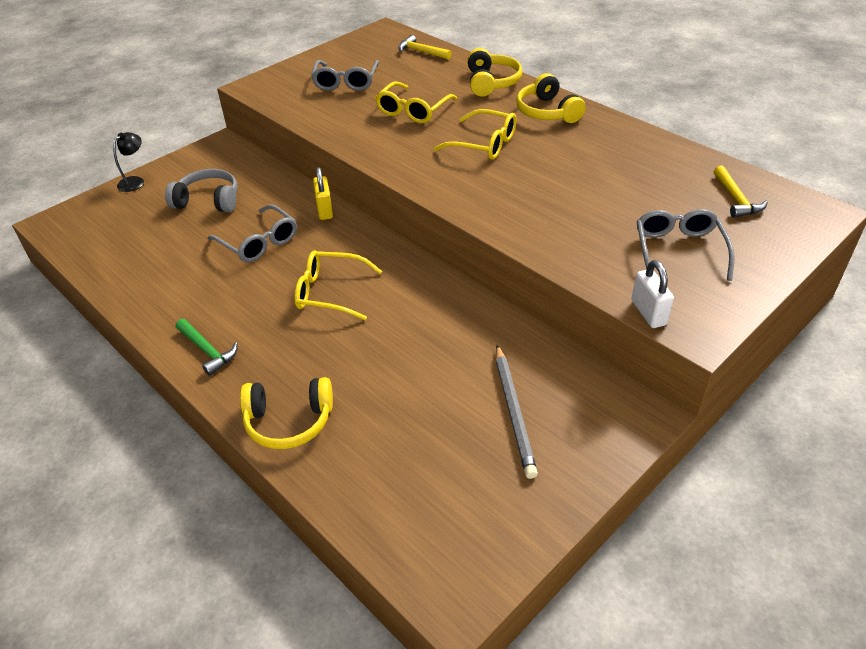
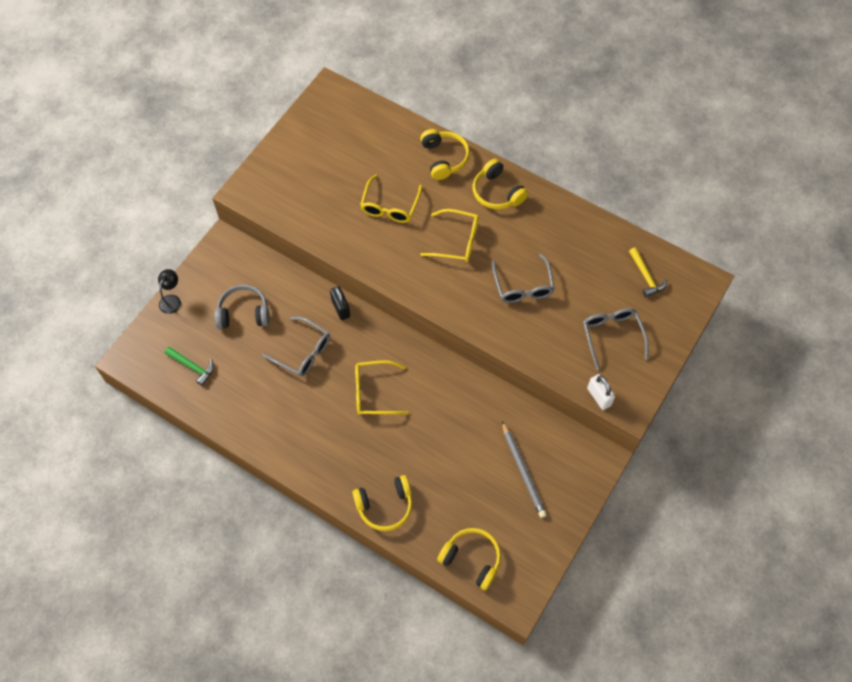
camera: 15 degrees left, 20 degrees up
green hammer [176,319,238,376] -> green hammer moved to [165,347,214,386]
grey glasses [311,60,379,91] -> grey glasses moved to [492,254,555,303]
yellow padlock [313,167,333,220] -> black padlock [330,286,350,320]
yellow hammer [398,35,452,60] -> none
none -> yellow headphones [437,528,501,590]

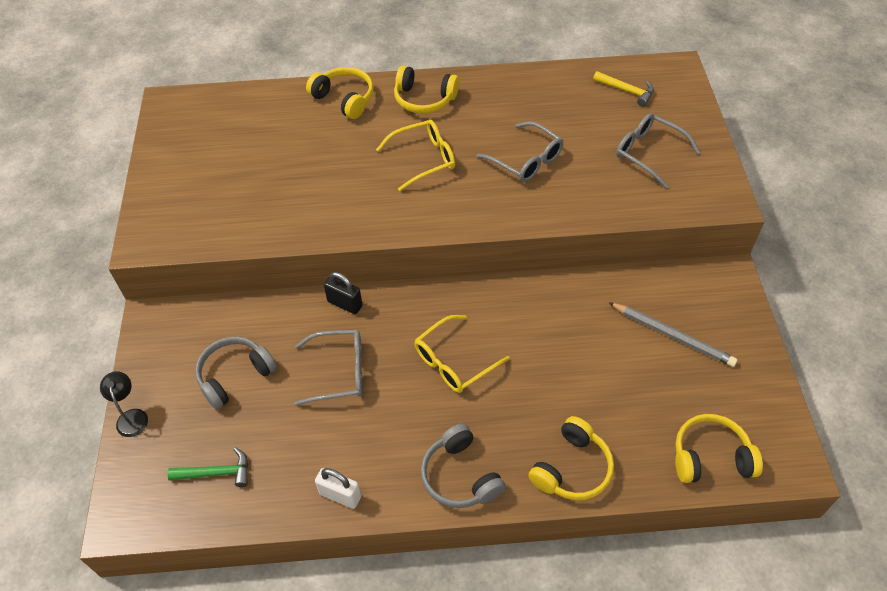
camera: 35 degrees left, 10 degrees down
yellow glasses [360,175,422,223] -> none
white padlock [587,374,615,410] -> white padlock moved to [315,468,361,509]
none -> grey headphones [421,423,506,508]

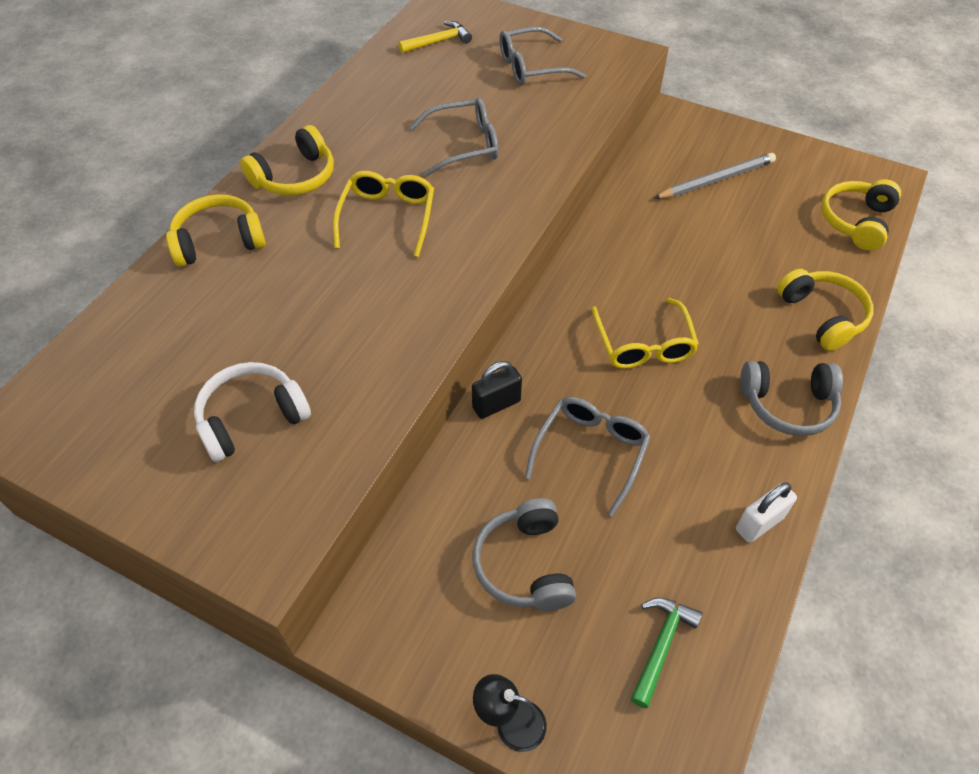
camera: 60 degrees left, 0 degrees up
none -> white headphones [194,362,311,462]

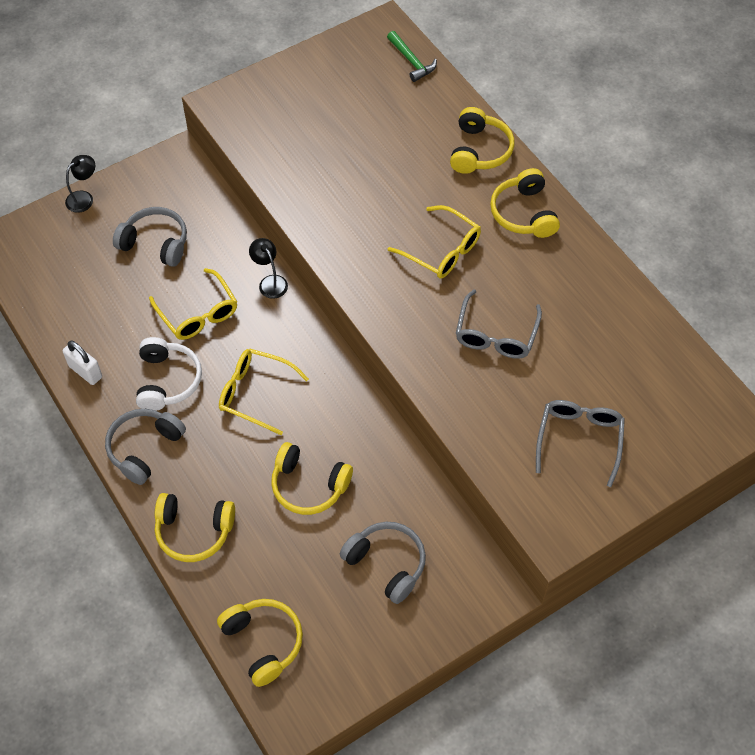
camera: 120 degrees right, 5 degrees up
white headphones [194,362,311,462] -> white headphones moved to [136,337,202,411]
yellow hammer [398,21,472,53] -> none
black padlock [472,361,522,419] -> black lamp [249,238,288,299]
grey glasses [525,397,651,517] -> yellow glasses [149,268,237,340]
green hammer [631,598,702,708] -> green hammer moved to [387,31,437,82]
grey pencil [654,153,776,199] -> grey headphones [340,522,426,604]
white padlock [736,482,797,543] -> white padlock turned 45 degrees counterclockwise [63,341,102,385]
none -> yellow headphones [271,442,353,515]

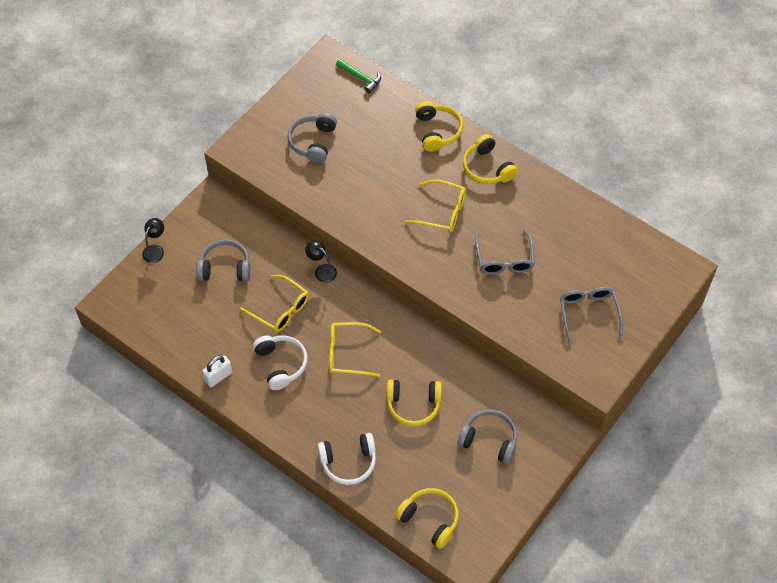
camera: 20 degrees left, 0 degrees up
white padlock [63,341,102,385] -> white padlock turned 60 degrees counterclockwise [202,355,233,387]
grey headphones [105,409,186,485] -> grey headphones moved to [287,113,337,163]
yellow headphones [155,493,235,562] -> white headphones [317,433,376,485]

